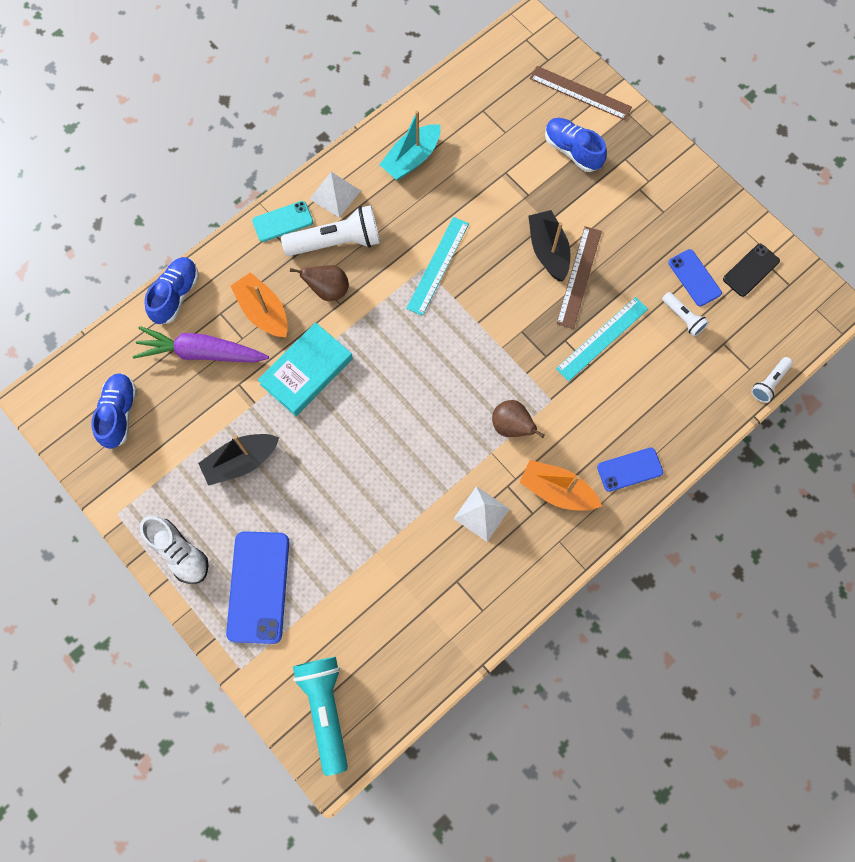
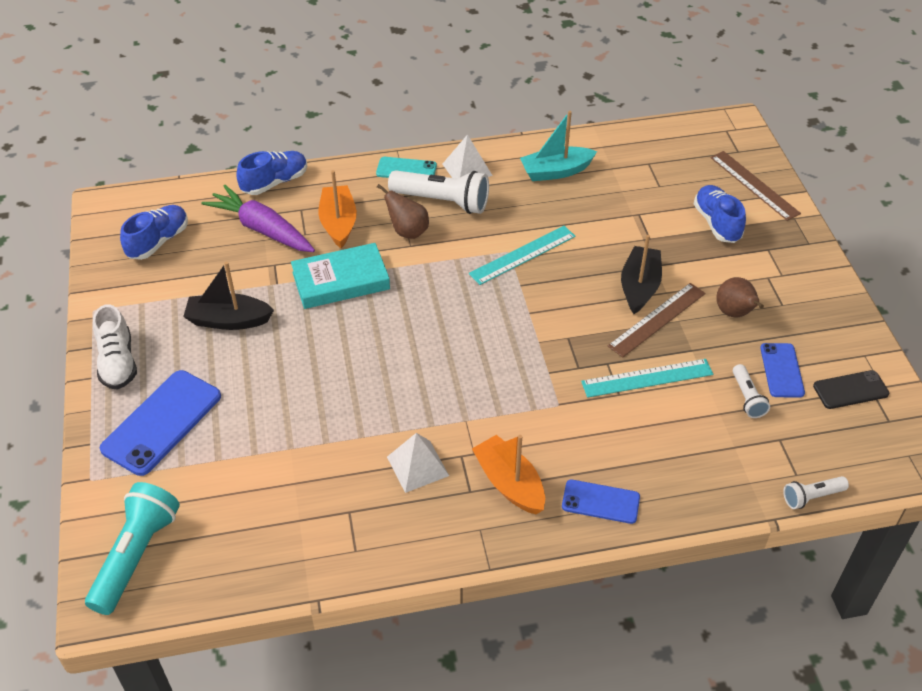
camera: 30 degrees right, 25 degrees down
brown pear [492,400,545,438] -> brown pear moved to [716,277,764,317]

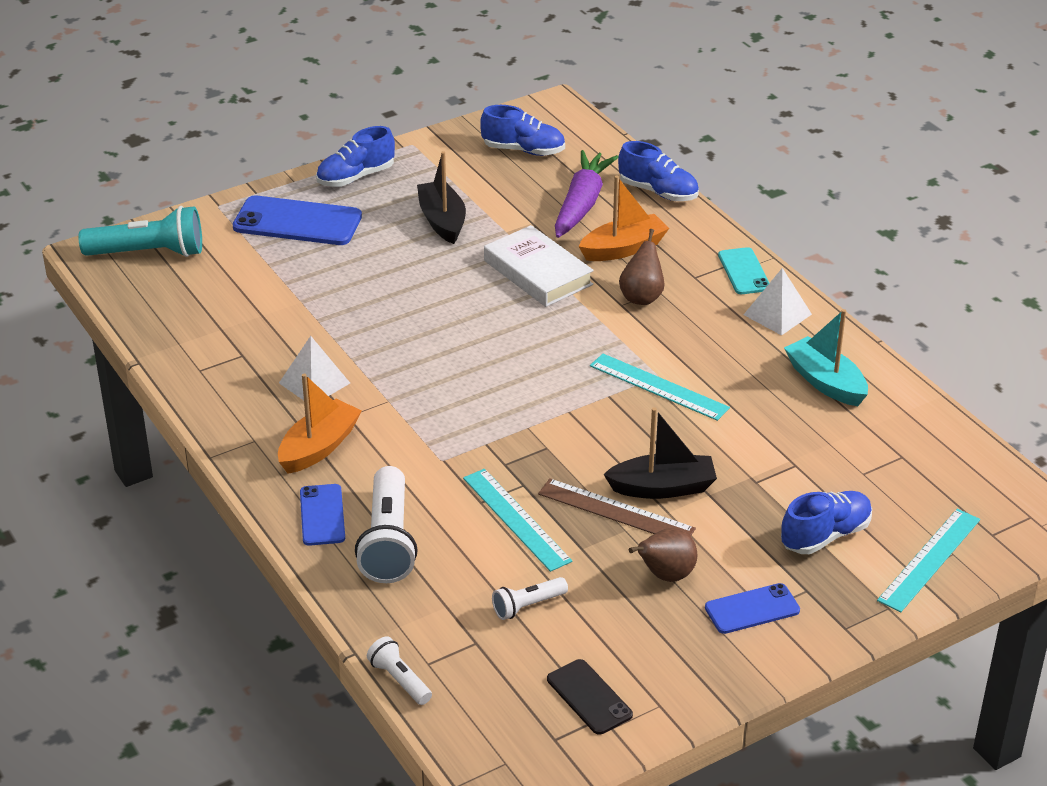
camera: 70 degrees right, 10 degrees down
white shoe [93,304,137,390] -> blue shoe [316,126,395,187]
turquoise book [291,243,390,309] -> white book [484,225,594,307]
white flashlight [388,170,489,214] -> white flashlight moved to [355,466,418,583]
brown ruler [710,151,801,221] -> turquoise ruler [877,509,980,612]
blue phone [760,343,805,397] -> blue phone moved to [705,583,800,634]

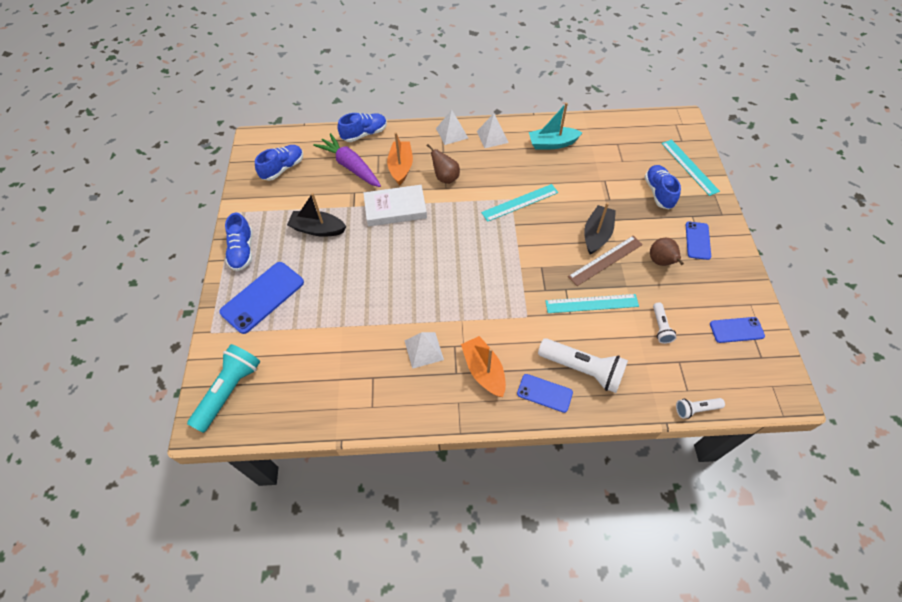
camera: 60 degrees left, 20 degrees up
black phone [547,659,633,735] -> blue phone [710,317,765,343]
turquoise phone [718,247,769,294] -> white pyramid [436,110,468,145]

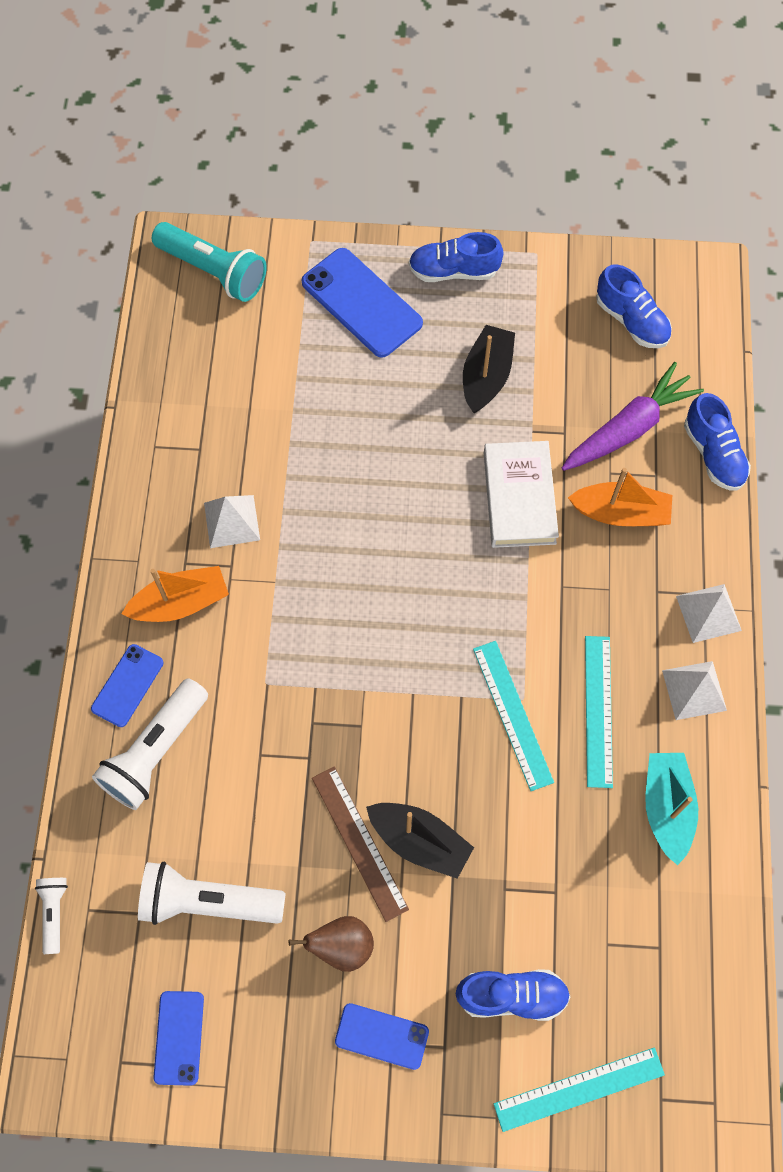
camera: 95 degrees right, 10 degrees up
brown pear [427,144,460,184] -> none
turquoise ruler [545,294,639,313] -> turquoise ruler moved to [585,636,613,788]
white flashlight [653,302,676,344] -> white flashlight [138,862,286,925], size x1.92

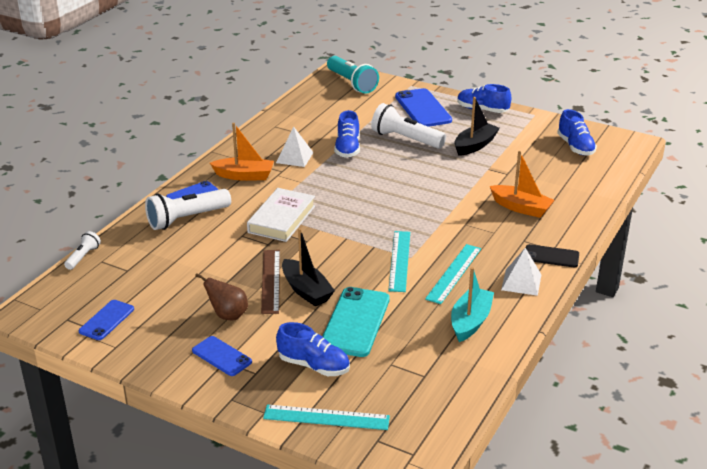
camera: 25 degrees right, 35 degrees down
white flashlight [138,862,286,925] -> white flashlight moved to [371,103,446,149]
white book [484,441,559,548] -> white book moved to [247,188,315,242]
purple carrot [561,362,704,471] -> none
white pyramid [676,584,742,643] -> black phone [526,244,579,267]
blue shoe [684,393,751,490] -> blue shoe moved to [334,110,360,158]
none -> turquoise phone [322,287,390,357]

